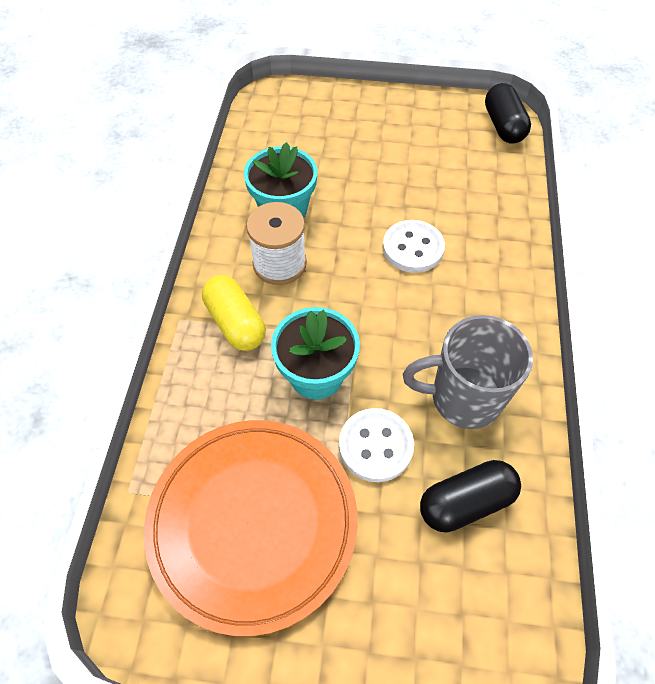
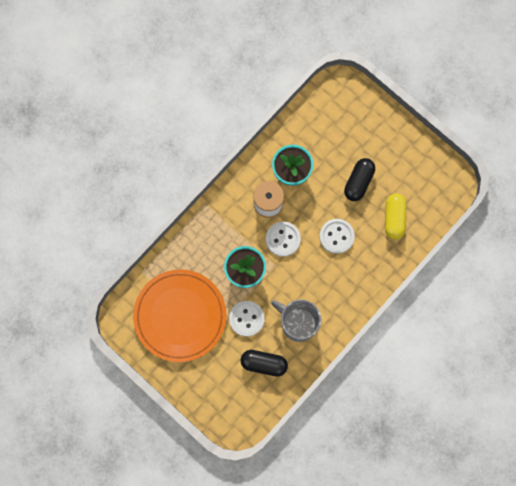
camera: 35 degrees right, 20 degrees up
yellow capsule [202,275,266,351] -> yellow capsule moved to [385,193,407,239]
black capsule [485,83,531,143] -> black capsule moved to [344,158,375,201]
none -> white button [266,222,301,257]

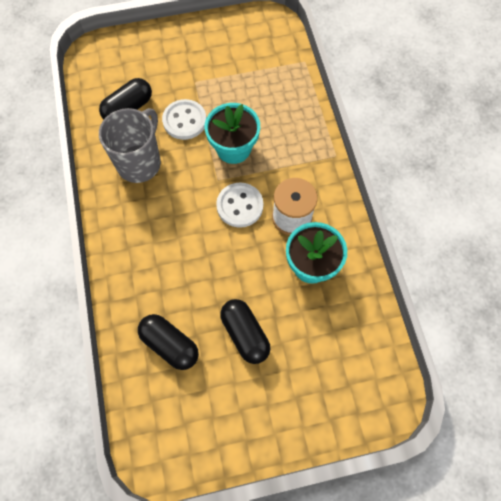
camera: 125 degrees right, 10 degrees down
orange plate [133,270,226,362] -> none
grey mug [271,299,321,342] -> grey mug turned 45 degrees counterclockwise [99,108,161,183]
white button [320,219,355,254] -> none
yellow capsule [385,193,407,239] -> black capsule [138,314,199,370]

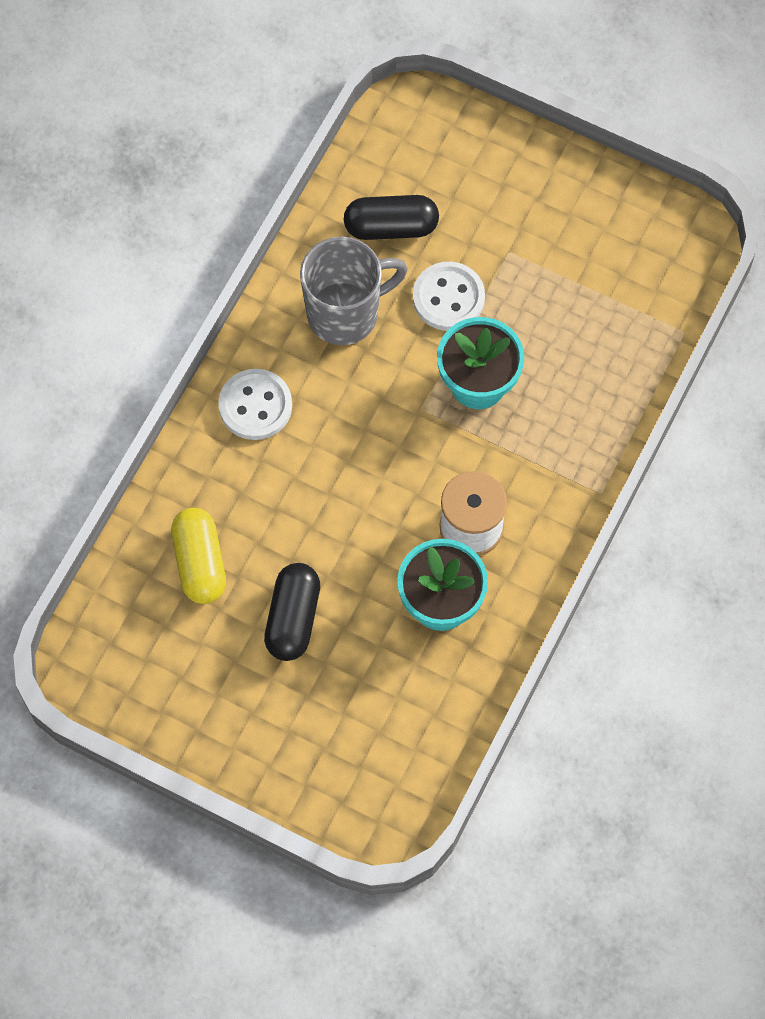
camera: 40 degrees right, 0 degrees up
black capsule [138,314,199,370] -> yellow capsule [171,508,226,604]
white button [216,183,263,228] -> white button moved to [218,369,292,440]

